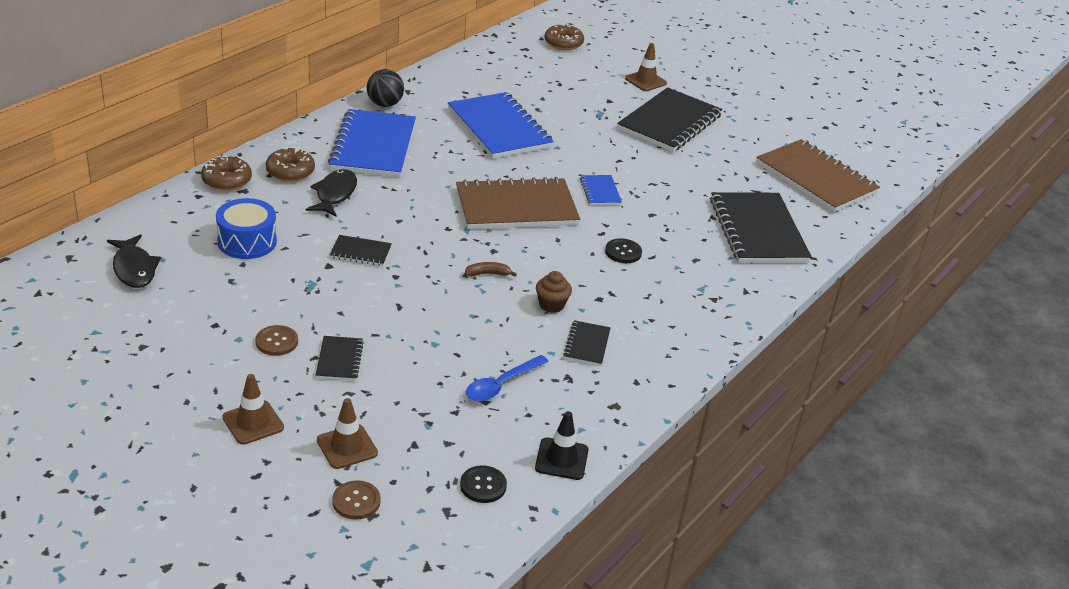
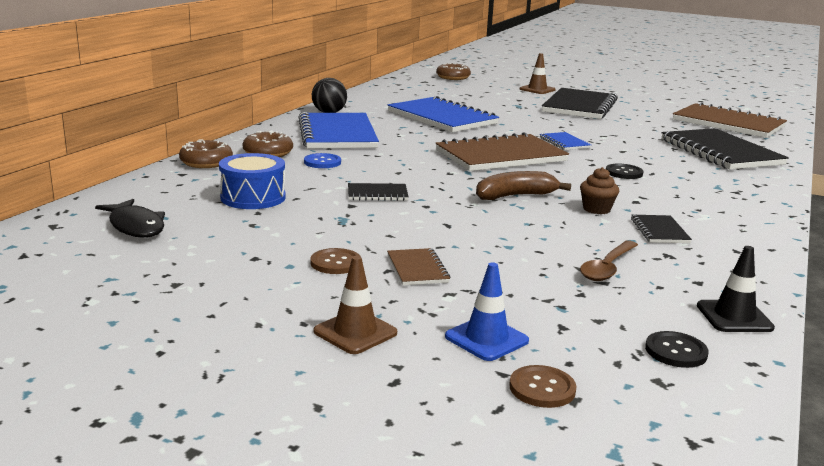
camera: 10 degrees left, 15 degrees down
black fish [306,169,357,216] -> blue button [304,153,341,168]
black notebook [316,336,364,381] -> brown notebook [387,248,450,285]
brown traffic cone [317,398,378,469] -> blue traffic cone [445,262,529,361]
brown banana [465,262,517,276] -> brown banana [476,171,571,200], size x1.84
blue spoon [466,355,549,401] -> brown spoon [580,240,638,281]

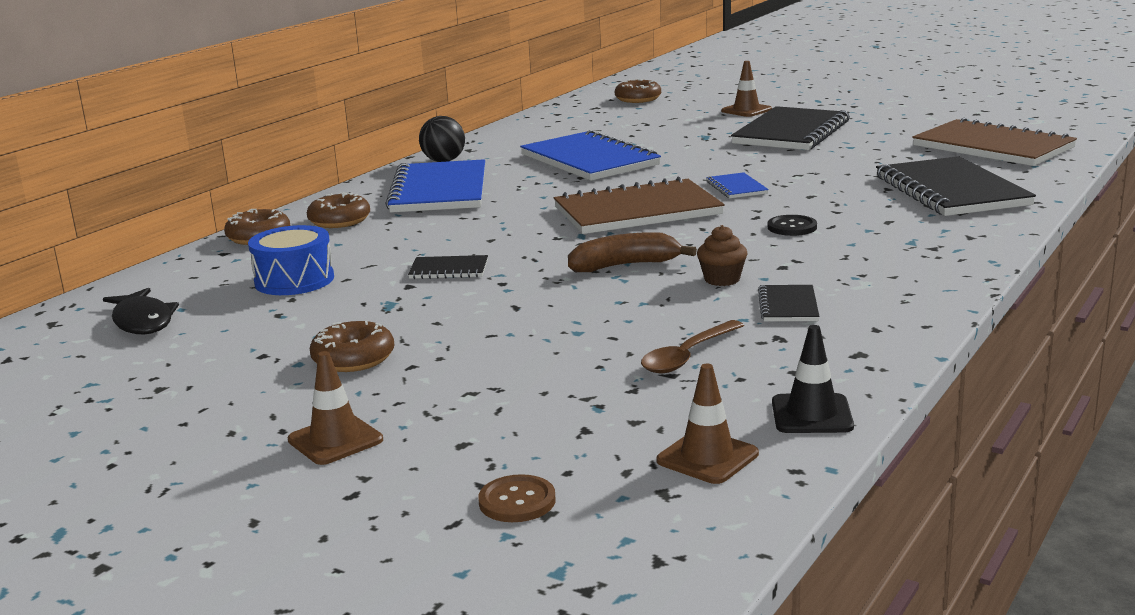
camera: 10 degrees right, 0 degrees up
blue button [304,153,341,168] -> none
brown button [310,248,361,274] -> brown donut [309,321,394,372]
brown notebook [387,248,450,285] -> none
blue traffic cone [445,262,529,361] -> none
black button [645,331,709,368] -> brown traffic cone [657,364,759,484]

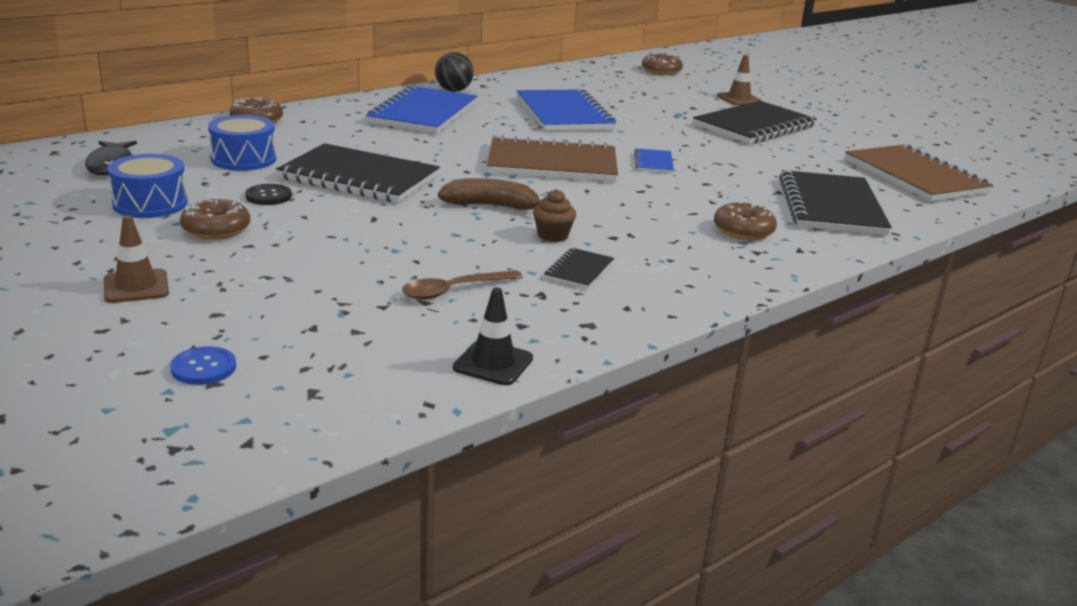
camera: 15 degrees right, 5 degrees up
brown donut [307,192,370,228] -> brown donut moved to [714,201,777,240]
black notebook [408,255,488,279] -> black notebook [277,143,440,203], size x2.21
brown button [478,474,556,522] -> blue button [170,346,236,385]
brown traffic cone [657,364,759,484] -> none
black button [768,215,817,236] -> black button moved to [245,184,292,205]
none -> blue drum [107,154,188,218]

